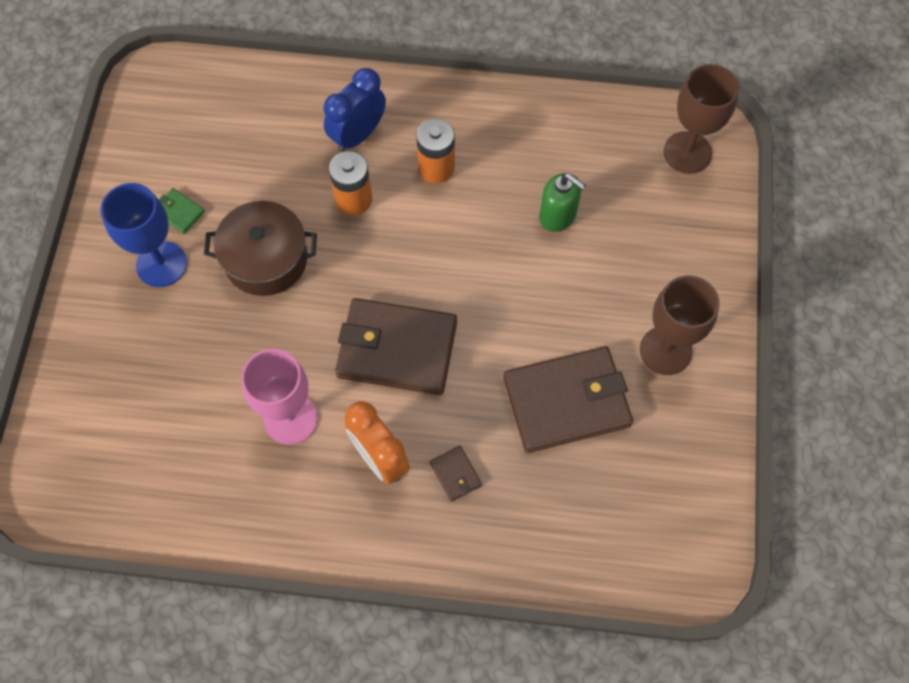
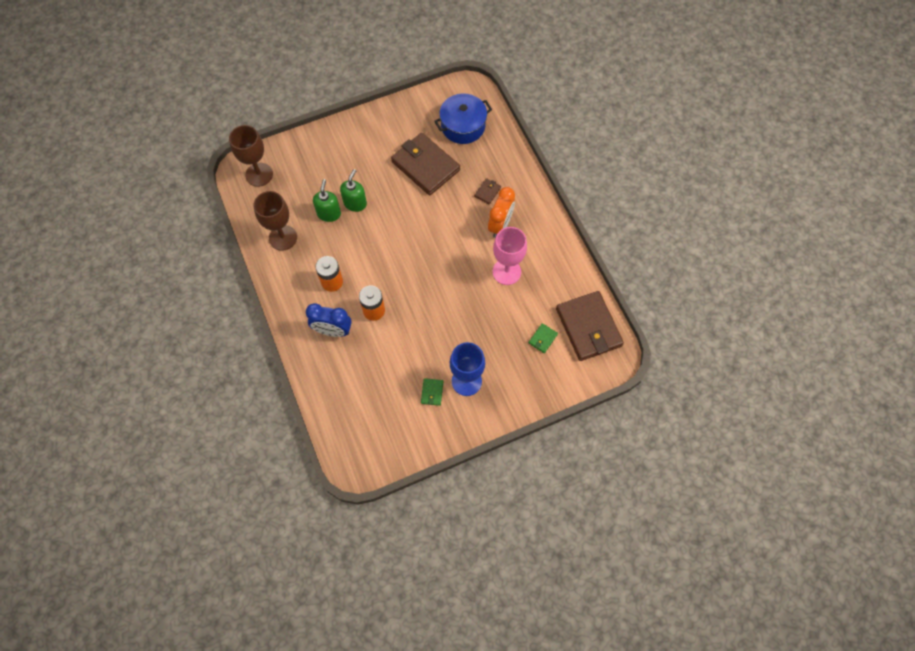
camera: 120 degrees left, 0 degrees up
brown pot [204,201,317,296] -> none
brown wallet [335,298,457,395] -> brown wallet moved to [556,291,624,361]
brown goblet [640,275,720,375] -> brown goblet moved to [253,191,297,251]
none -> green soap dispenser [340,169,367,212]
none -> blue pot [434,94,492,144]
none -> green wallet [529,323,558,353]

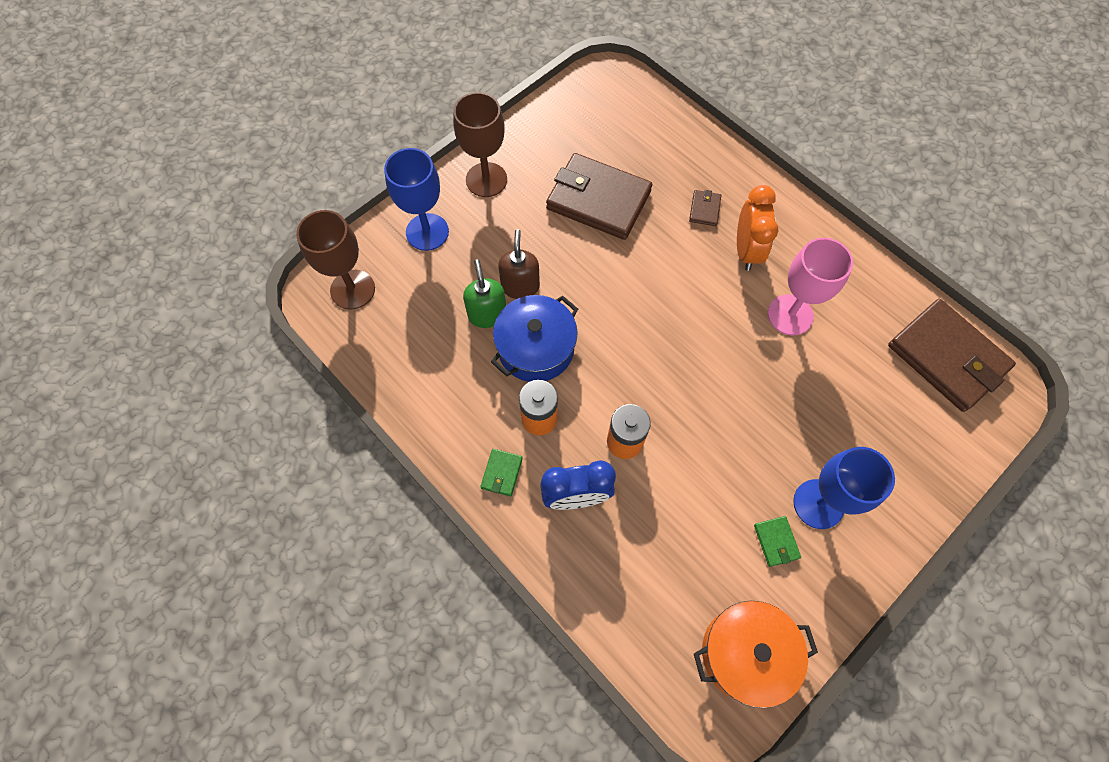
camera: 20 degrees left, 0 degrees up
brown goblet [253,191,297,251] -> brown goblet moved to [453,92,507,197]
green soap dispenser [340,169,367,212] -> brown soap dispenser [498,229,540,299]
blue pot [434,94,492,144] -> blue pot moved to [491,295,578,382]
green wallet [529,323,558,353] -> green wallet moved to [480,449,523,497]
none -> blue goblet [384,148,449,251]
none -> orange pot [694,601,818,708]

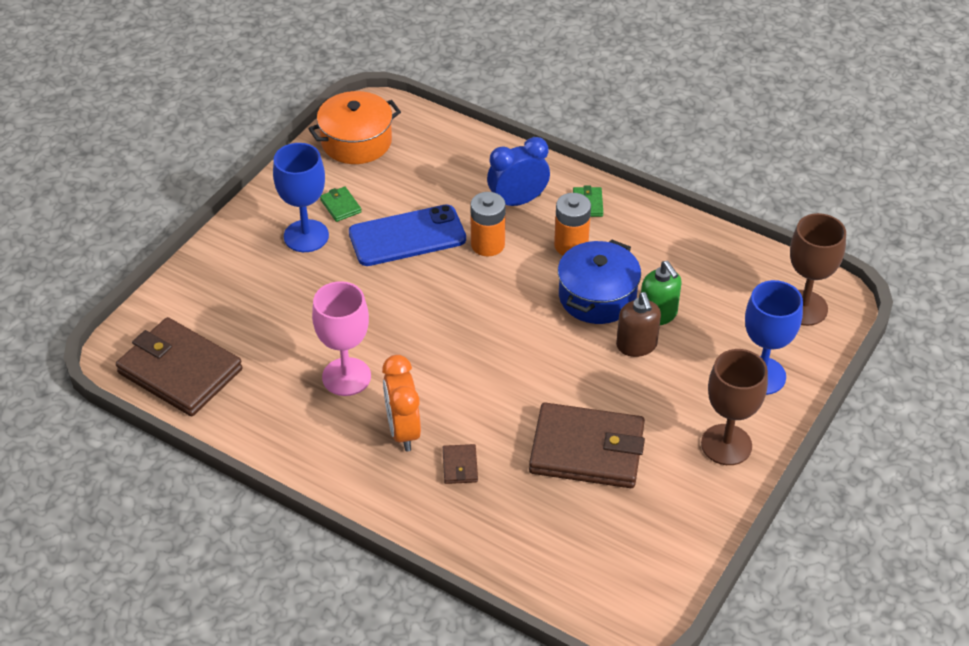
camera: 165 degrees right, 20 degrees down
none -> blue phone [349,205,466,266]

